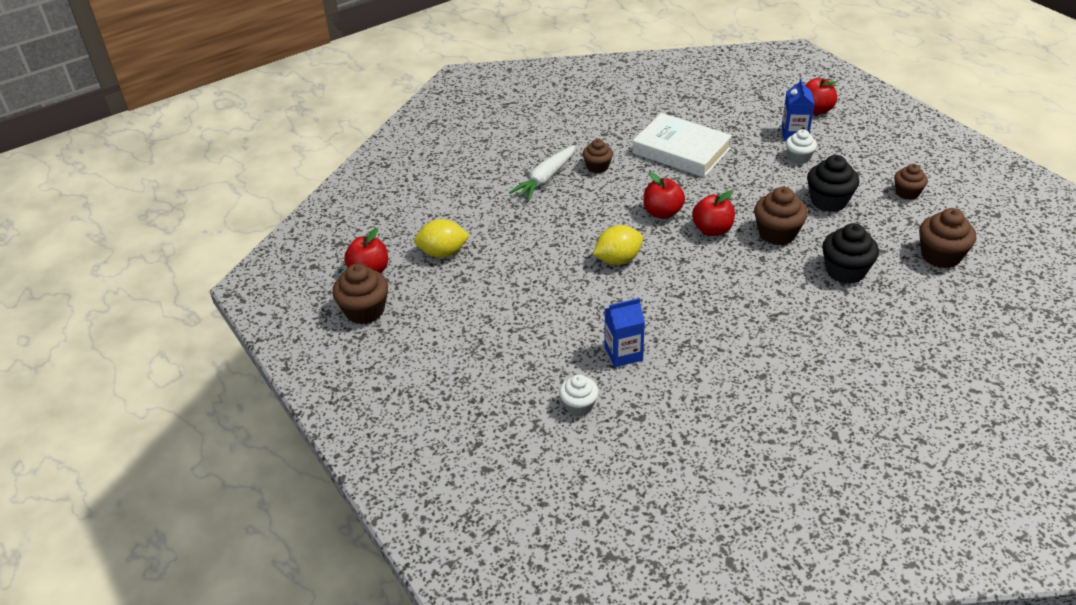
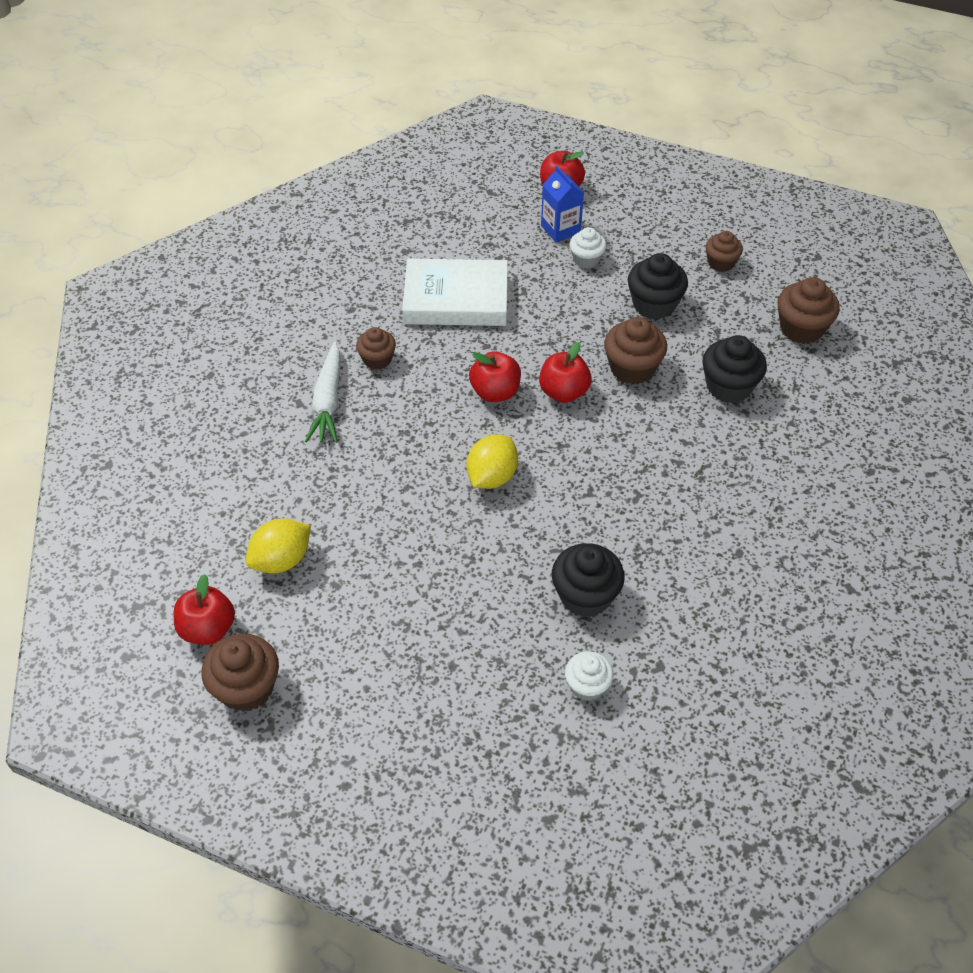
camera: 35 degrees left, 10 degrees up
blue carton [605,298,645,367] -> black cupcake [552,543,625,617]

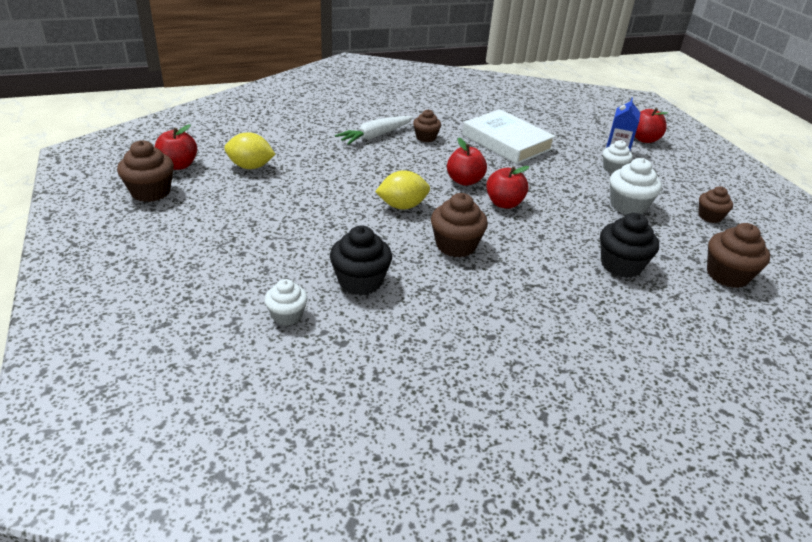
camera: 45 degrees right, 15 degrees down
brown cupcake [604,317,667,385] -> brown cupcake moved to [431,193,488,257]
black cupcake [628,253,688,319] -> white cupcake [610,158,662,215]

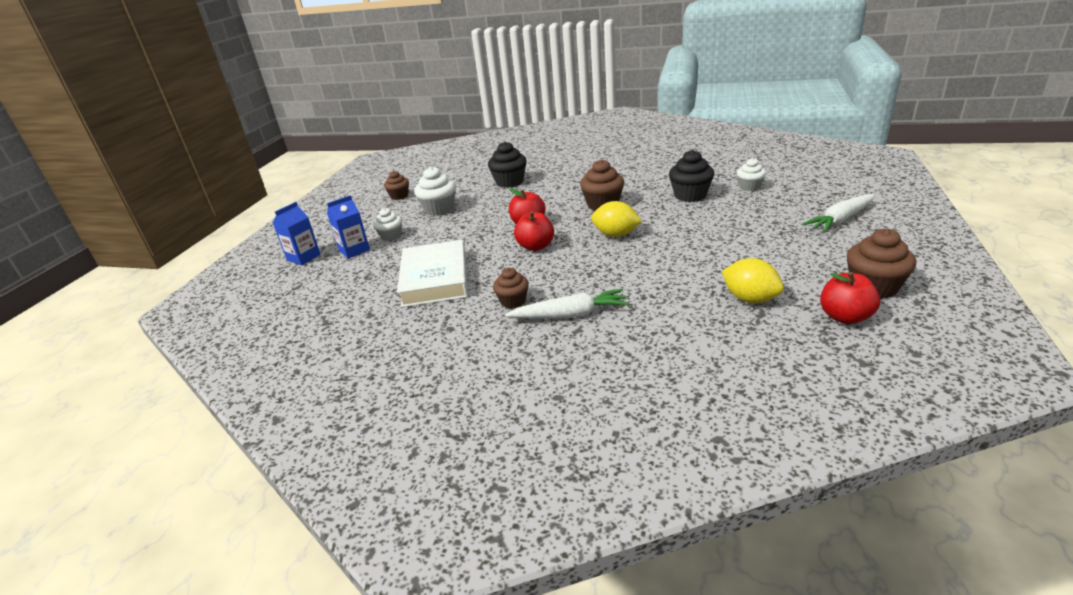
camera: 140 degrees left, 5 degrees down
red apple [635,108,668,143] -> blue carton [273,202,321,265]
brown cupcake [707,223,770,288] -> none
none -> white carrot [802,194,875,233]

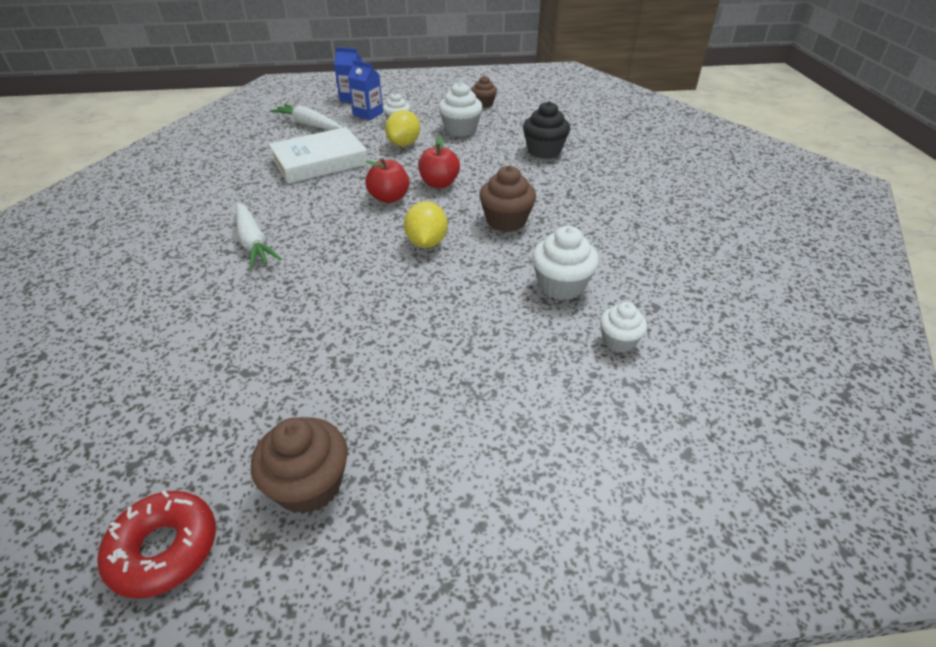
camera: 65 degrees right, 10 degrees up
brown cupcake [493,268,529,308] -> none
black cupcake [669,150,715,202] -> white cupcake [532,226,599,300]
yellow lemon [722,258,784,303] -> yellow lemon moved to [385,110,420,146]
white carrot [802,194,875,233] -> white carrot moved to [270,104,343,130]
red apple [820,272,880,324] -> none
none -> red donut [97,490,216,599]

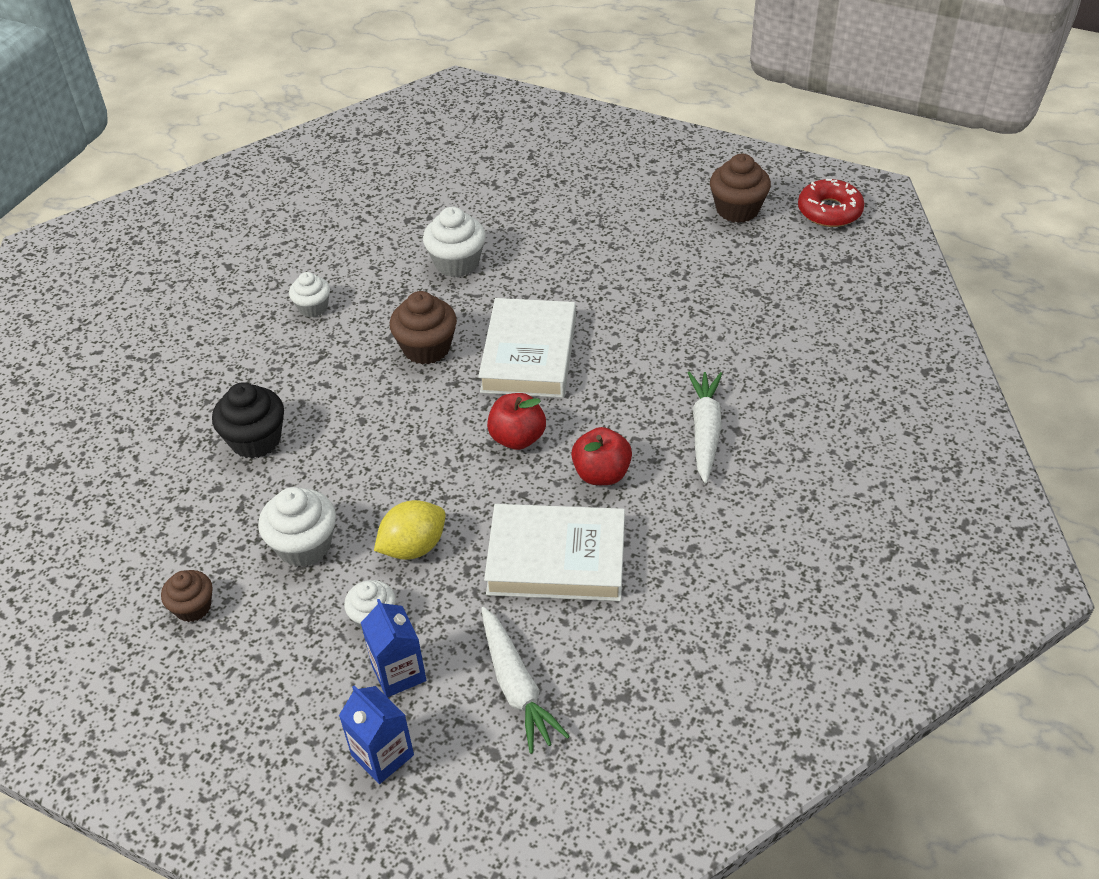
camera: 145 degrees left, 5 degrees up
yellow lemon [404,201,448,248] -> white book [478,298,576,398]
red apple [418,136,460,188] -> red apple moved to [571,427,632,485]
white cupcake [600,302,647,352] -> white cupcake moved to [289,272,330,317]

